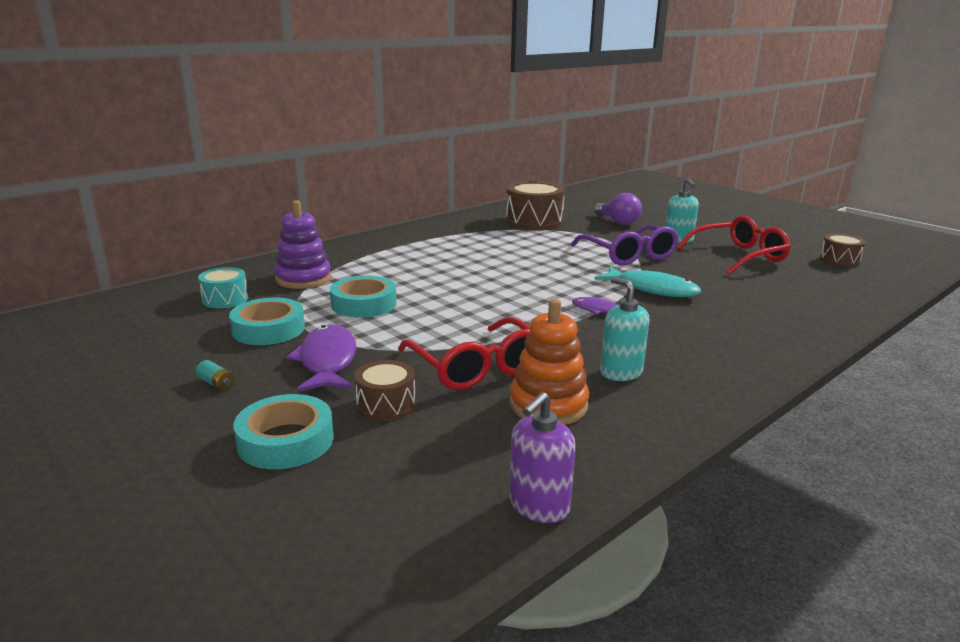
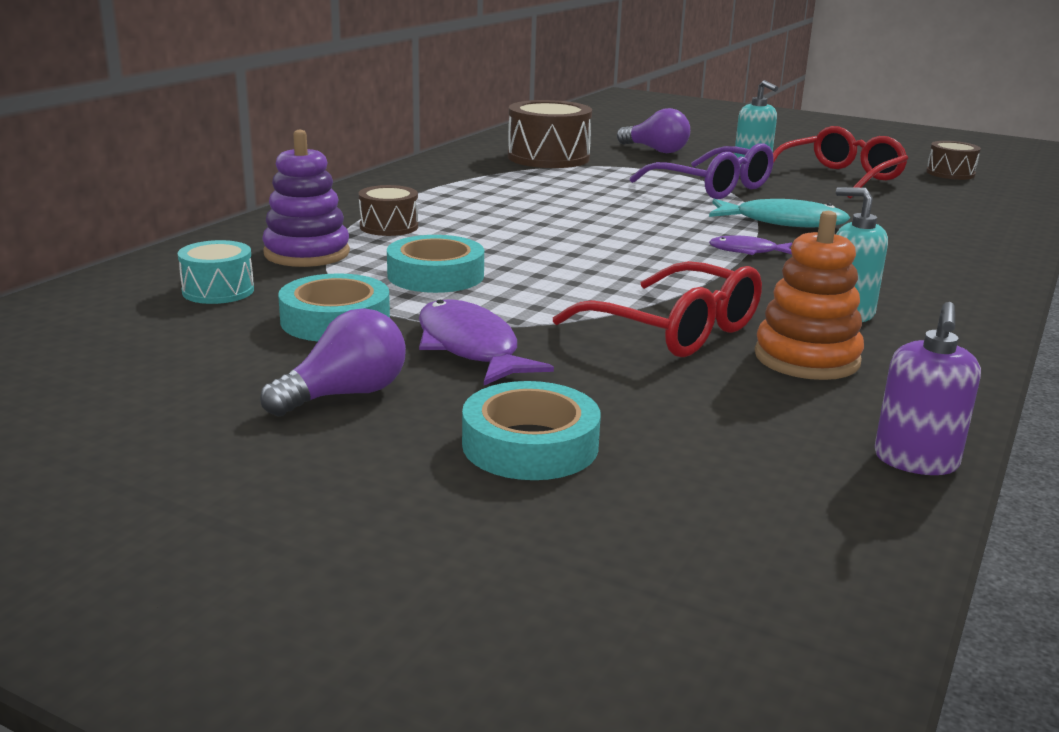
camera: 20 degrees left, 0 degrees up
turquoise battery [196,360,235,391] -> purple light bulb [260,309,406,416]
brown drum [355,360,416,421] -> brown drum moved to [359,185,418,236]

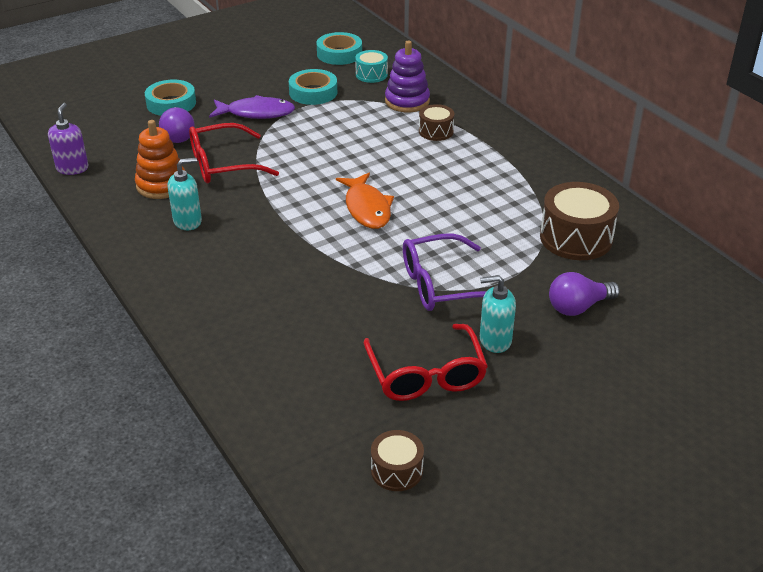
camera: 120 degrees right, 15 degrees up
purple light bulb [260,309,406,416] -> purple light bulb moved to [159,107,195,143]
turquoise tape [387,235,484,293] -> turquoise tape moved to [317,32,362,65]
turquoise fish [709,199,850,227] -> none
purple fish [709,235,792,255] -> none
purple soap dispenser [874,302,981,475] -> purple soap dispenser turned 45 degrees clockwise [48,103,88,175]
none -> orange fish [336,173,394,229]

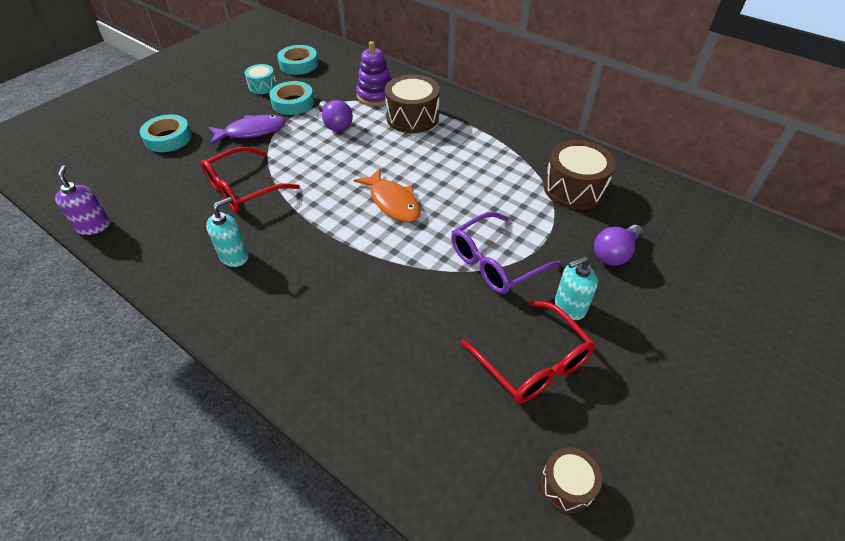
camera: 20 degrees left, 10 degrees up
orange stacking toy [135,120,185,199] -> none
purple light bulb [159,107,195,143] -> purple light bulb moved to [318,100,353,132]
turquoise drum [355,50,388,83] -> turquoise drum moved to [245,64,277,94]
brown drum [419,104,455,141] -> brown drum [385,74,440,133], size x1.79

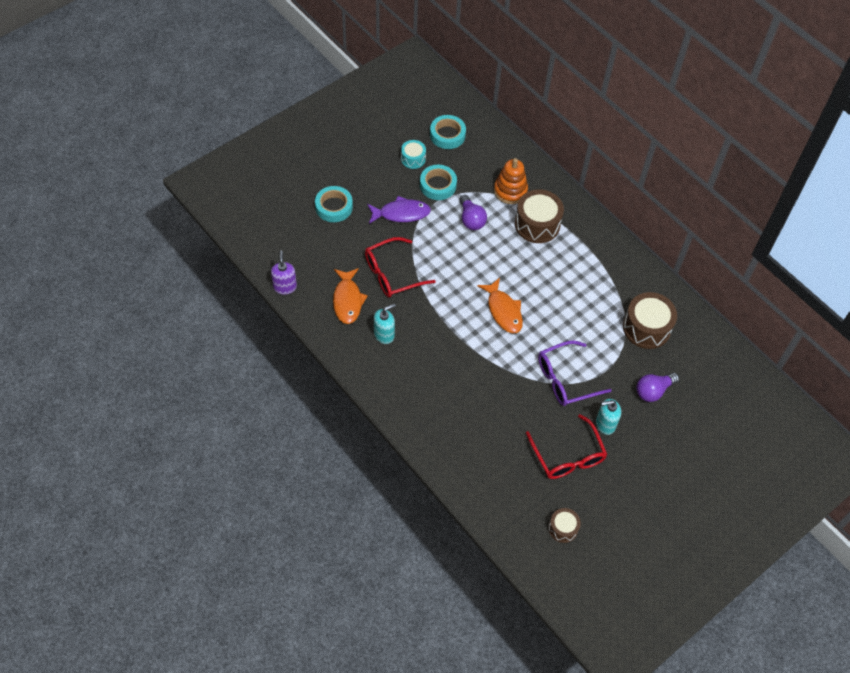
camera: 10 degrees right, 10 degrees up
purple stacking toy [356,41,392,106] -> orange stacking toy [494,158,528,204]
none -> orange fish [333,268,368,324]

